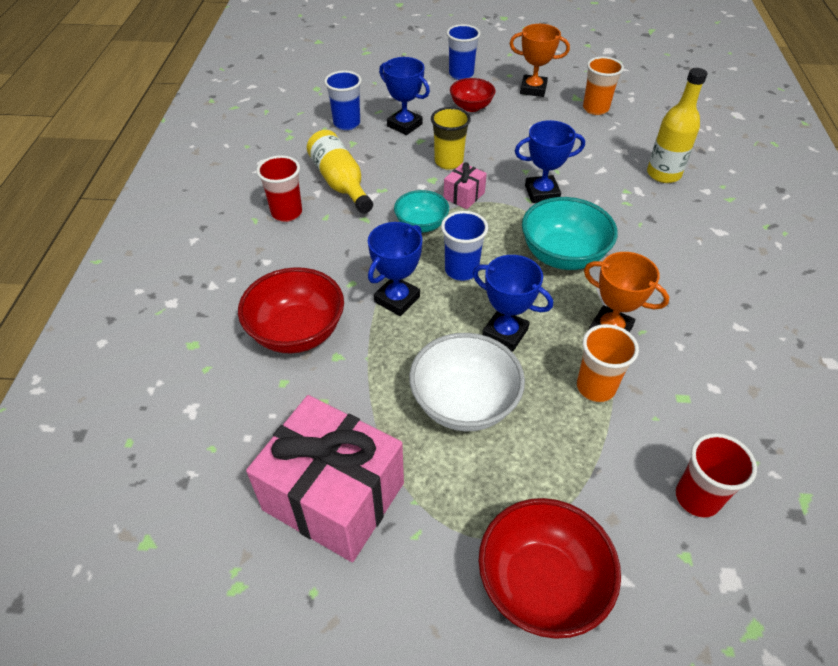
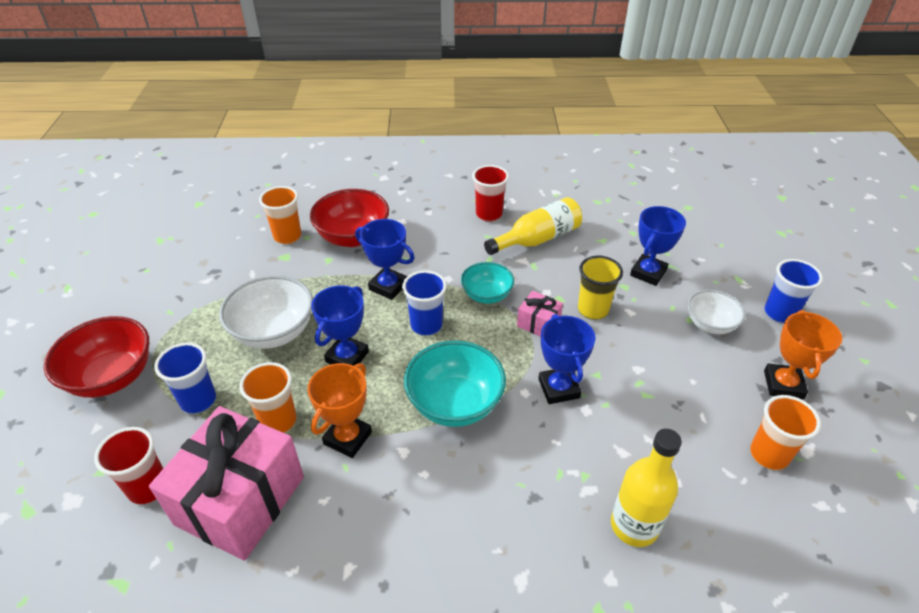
camera: 85 degrees right, 5 degrees down
pink gift [246,395,404,562] -> pink gift moved to [149,406,304,561]
blue cup [324,71,362,130] -> blue cup moved to [154,342,216,414]
red bowl [450,78,496,112] -> white bowl [688,290,745,334]
none -> orange cup [259,186,301,244]

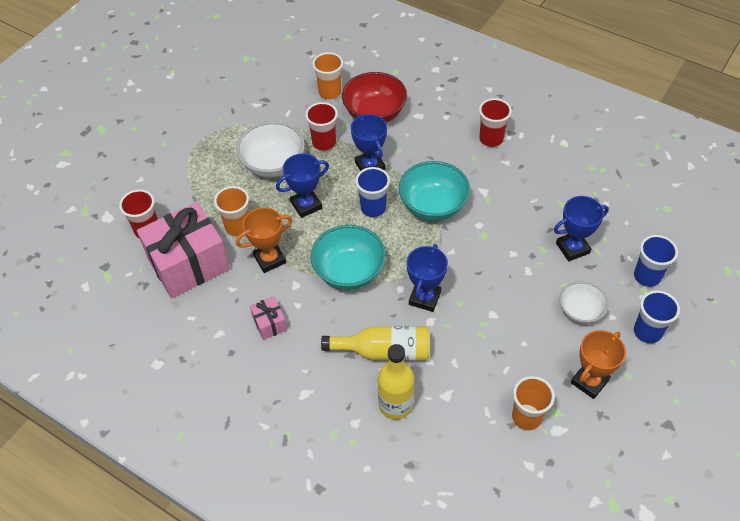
camera: 35 degrees right, 10 degrees up
red bowl [43,316,149,398] -> none
blue cup [154,342,216,414] -> blue cup moved to [634,235,678,287]
turquoise bowl [461,262,514,304] -> turquoise bowl [399,161,470,221], size x1.61
yellow bottle [484,197,582,255] -> yellow bottle moved to [321,326,430,361]
pink gift [517,291,563,337] -> pink gift moved to [250,296,287,340]
yellow cup [578,256,623,319] -> none
none -> red cup [305,102,338,151]

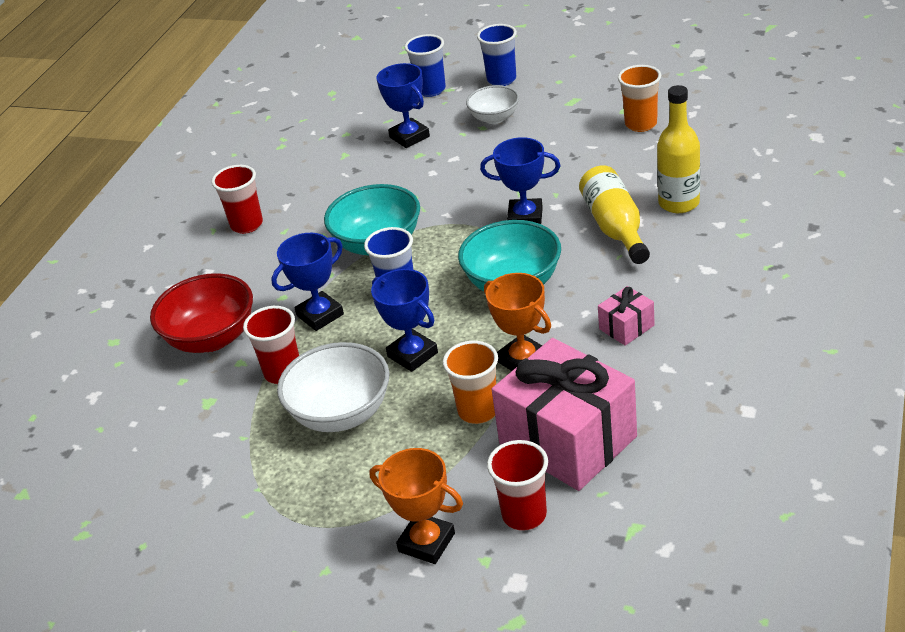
camera: 100 degrees left, 15 degrees down
orange cup [312,52,343,100] -> none
orange trophy [571,330,626,399] -> orange trophy moved to [370,448,463,564]

